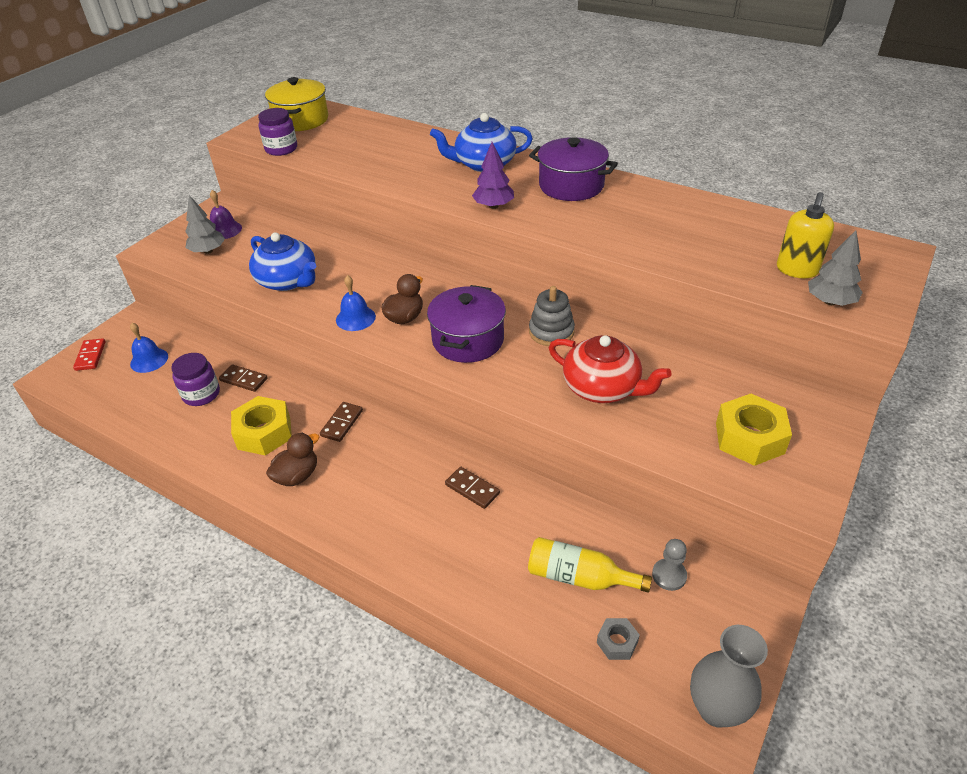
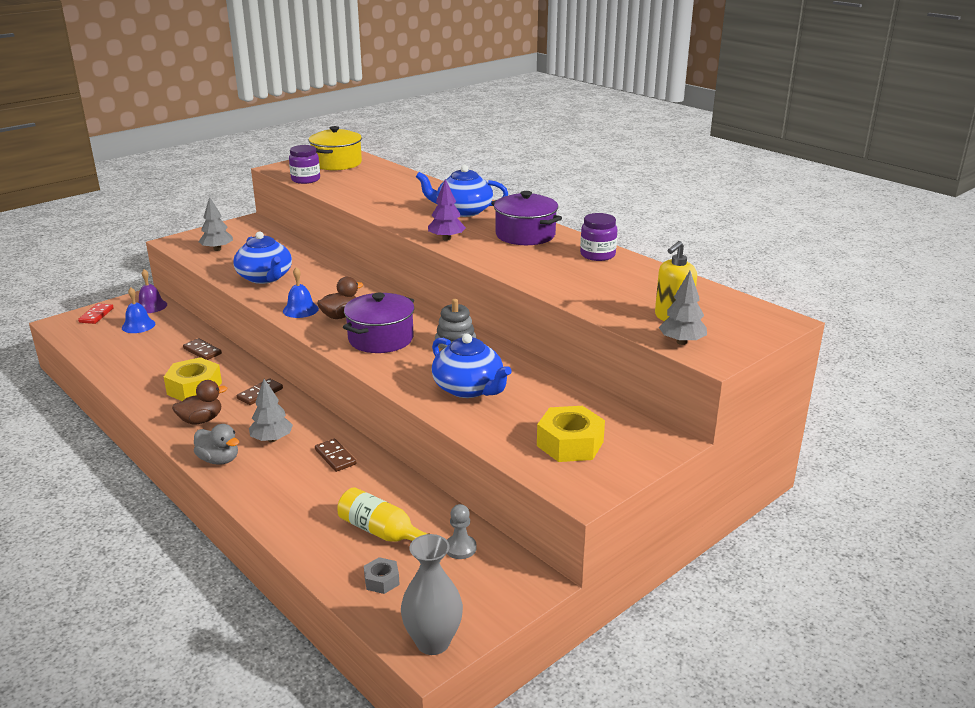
camera: 15 degrees right, 15 degrees down
purple jar [171,353,220,406] -> purple jar moved to [580,213,618,261]
purple bell [210,190,242,239] -> purple bell moved to [138,269,167,313]
red teapot [549,335,671,403] -> blue teapot [432,334,512,398]
none -> grey duck [194,424,239,464]
none -> grey tree [249,379,293,442]

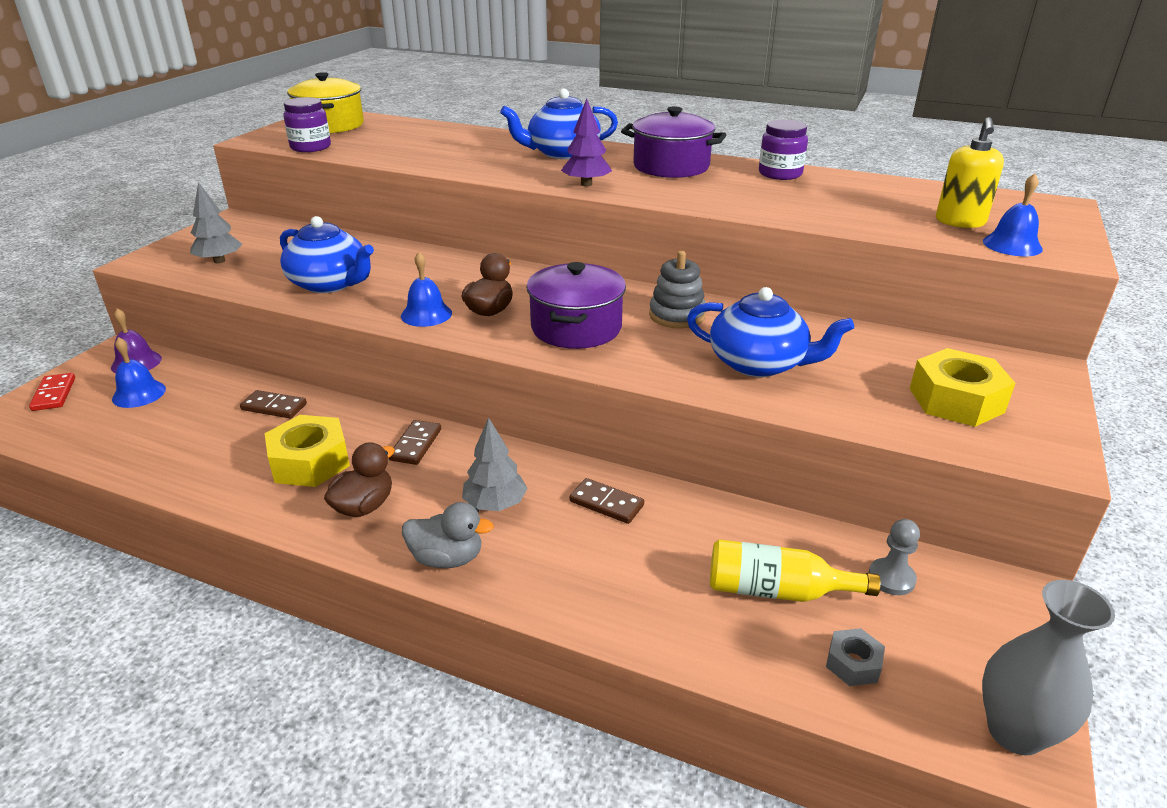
camera: 25 degrees left, 5 degrees up
grey tree [659,271,707,345] -> blue bell [983,174,1043,256]

